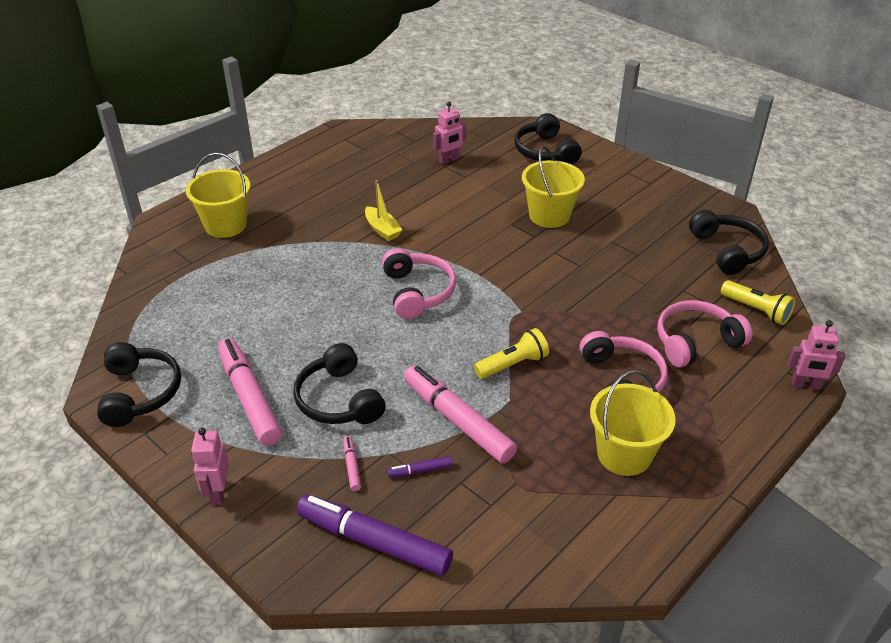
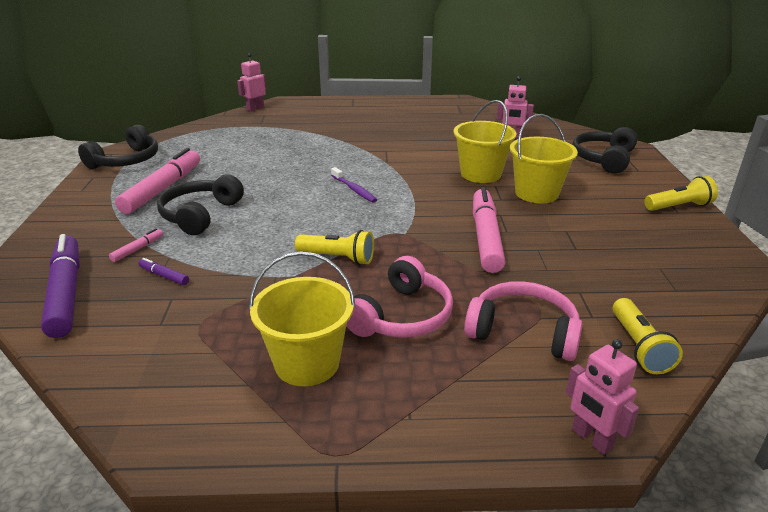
camera: 45 degrees right, 10 degrees down
yellow bucket [186,153,251,238] -> yellow bucket moved to [453,100,516,183]
pink robot [191,428,229,505] -> pink robot moved to [237,53,266,111]
yellow boat [365,180,402,241] -> none
pink headphones [382,248,456,319] -> purple toothbrush [331,167,377,203]
pink marker [404,365,517,464] -> pink marker moved to [473,187,505,273]
black headphones [689,210,769,275] -> none
none -> yellow flashlight [644,176,718,211]

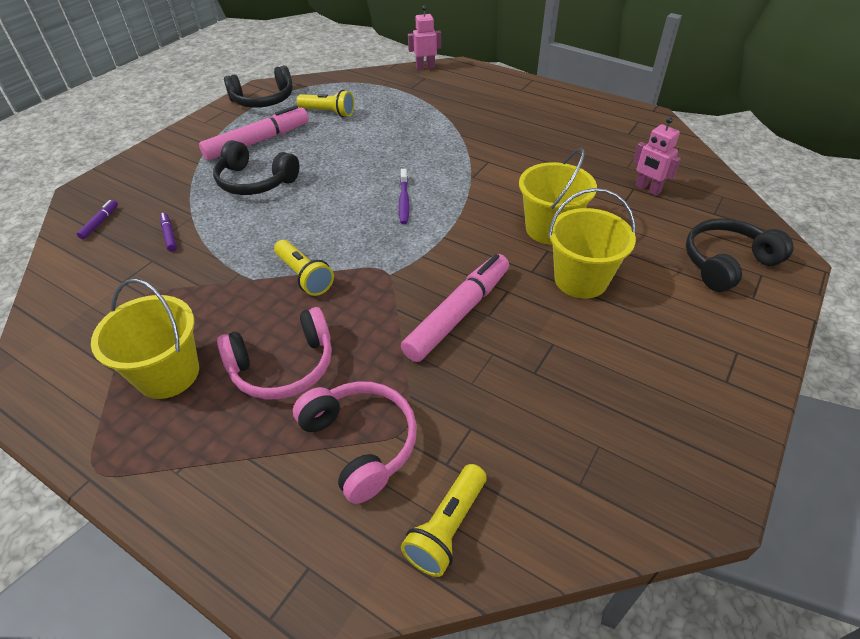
camera: 35 degrees right, 15 degrees up
purple marker [41,234,80,338] -> purple marker [77,200,118,240], size x0.42
pink marker [109,228,163,262] -> none
black headphones [157,175,244,235] -> black headphones turned 120 degrees counterclockwise [213,140,299,195]
pink robot [566,339,639,455] -> none
yellow flashlight [644,176,718,211] -> yellow flashlight moved to [297,90,354,117]

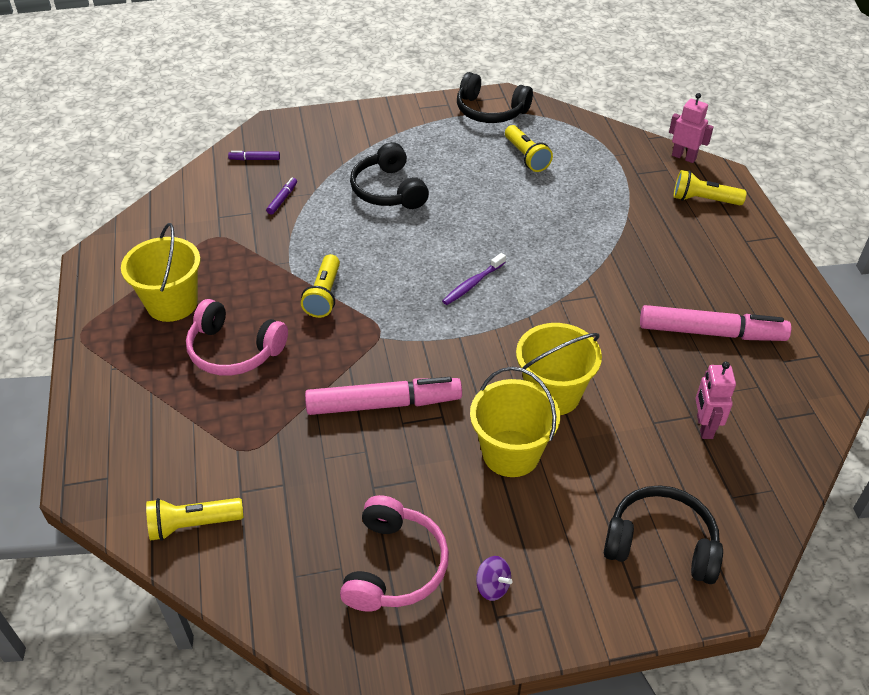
camera: 45 degrees right, 0 degrees up
purple marker [77,200,118,240] -> purple marker turned 150 degrees counterclockwise [228,151,280,160]
pink marker [199,105,309,160] -> pink marker moved to [640,305,791,341]
pink headphones [293,381,417,504] -> pink headphones moved to [340,495,449,612]
none -> purple spinning top [476,556,513,601]
none -> yellow flashlight [674,170,747,205]

